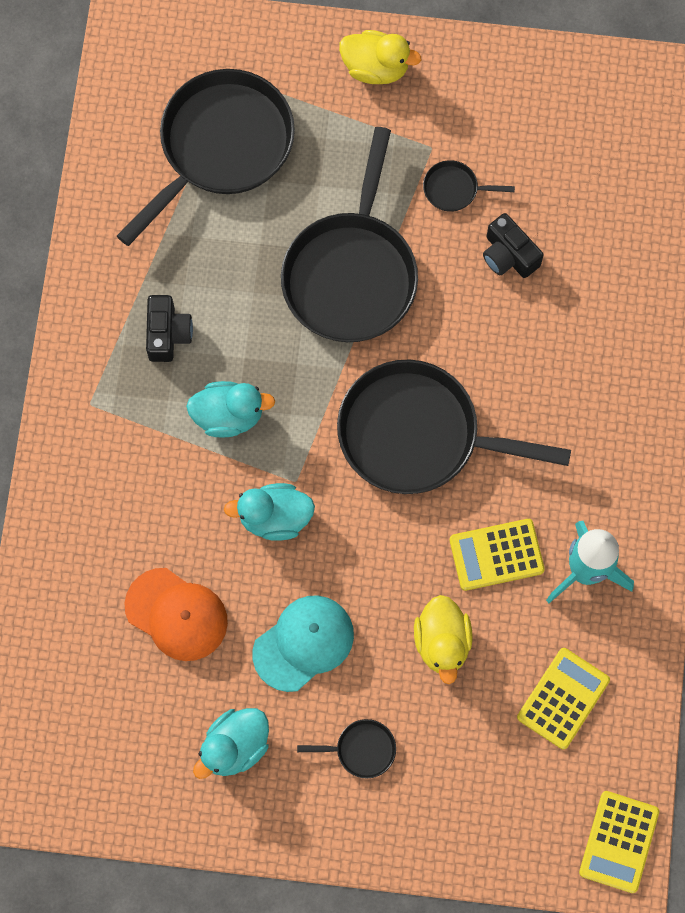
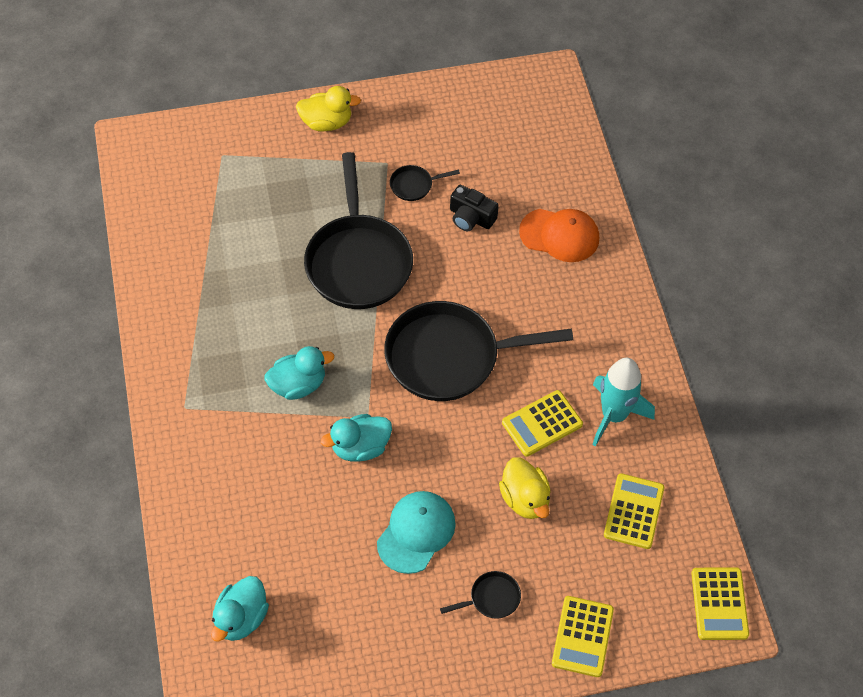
camera: 20 degrees left, 15 degrees down
black pan [117,69,295,246] -> none
orange cap [125,568,228,661] -> orange cap moved to [519,209,599,262]
black camera [146,295,193,362] -> none
turquoise duck [193,708,269,779] -> turquoise duck moved to [211,576,269,642]
none -> yellow calculator [552,596,614,677]

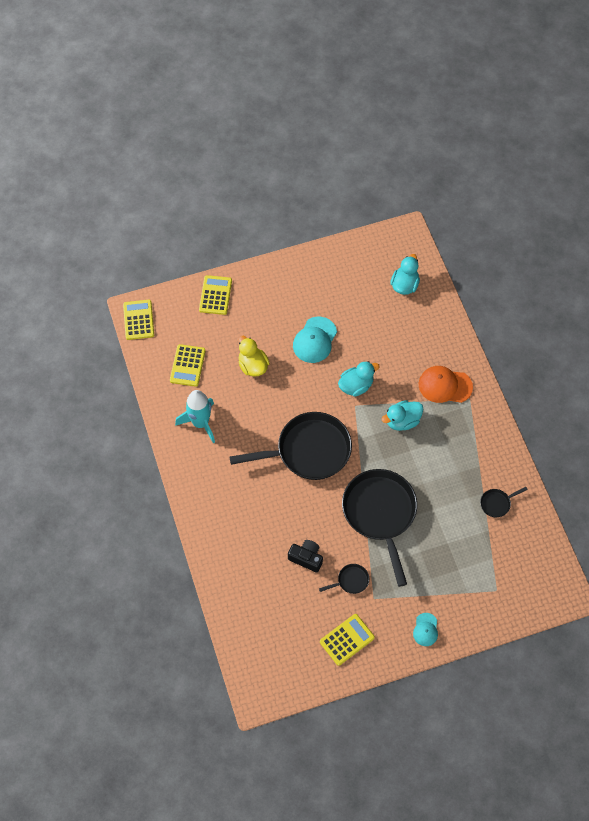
camera: 175 degrees right, 5 degrees up
yellow duck [296,86,361,132] -> turquoise cap [413,613,438,646]
black pan [440,571,521,619] -> black pan moved to [480,487,528,517]
yellow calculator [502,390,583,457] -> yellow calculator moved to [320,614,375,666]
orange cap [519,209,599,262] -> orange cap moved to [419,366,473,403]

